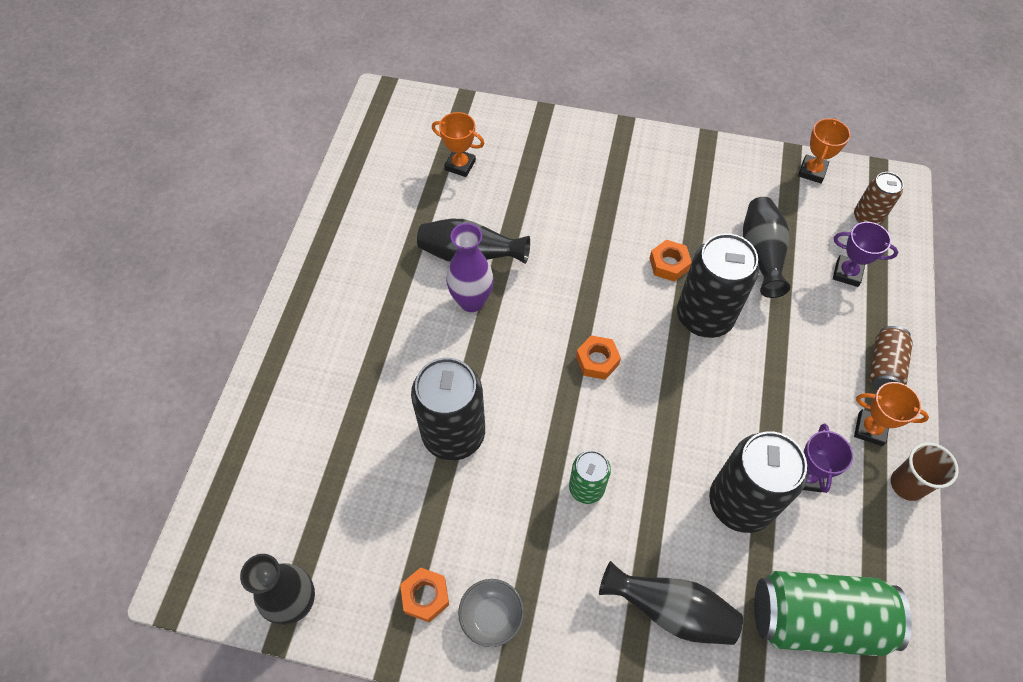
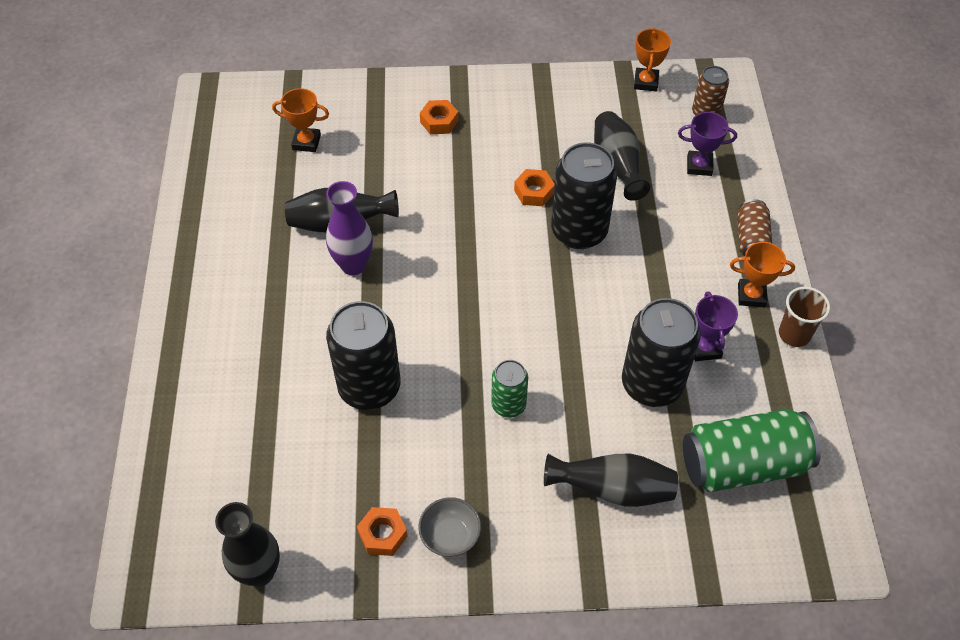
camera: 15 degrees left, 5 degrees down
orange nut [576,335,621,380] -> orange nut moved to [420,100,458,134]

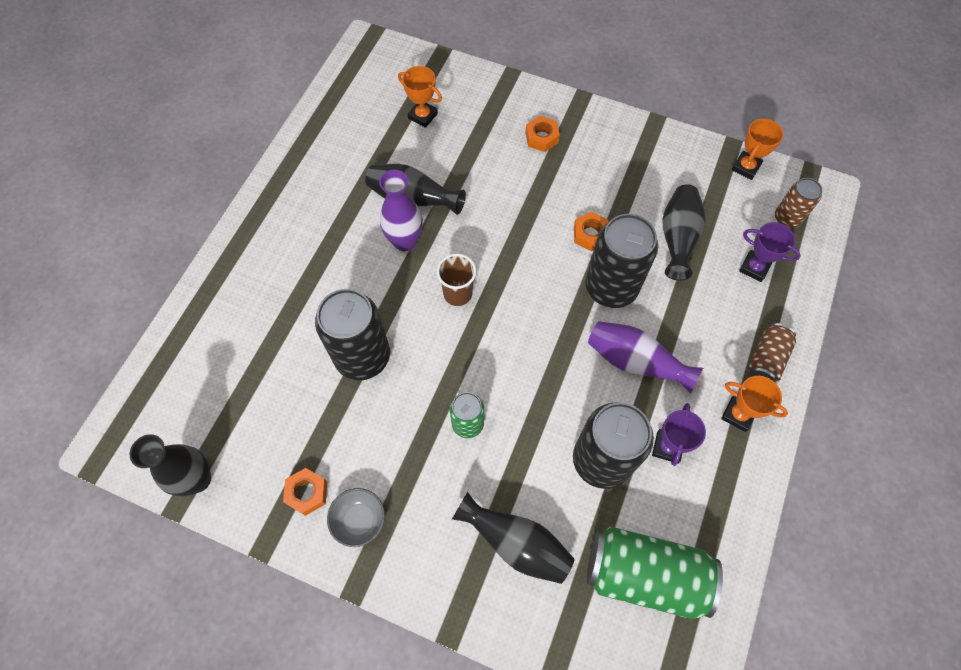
camera: 25 degrees right, 10 degrees up
brown cup [779,287,830,347] -> brown cup moved to [437,254,476,306]
none -> purple vase [588,321,703,393]

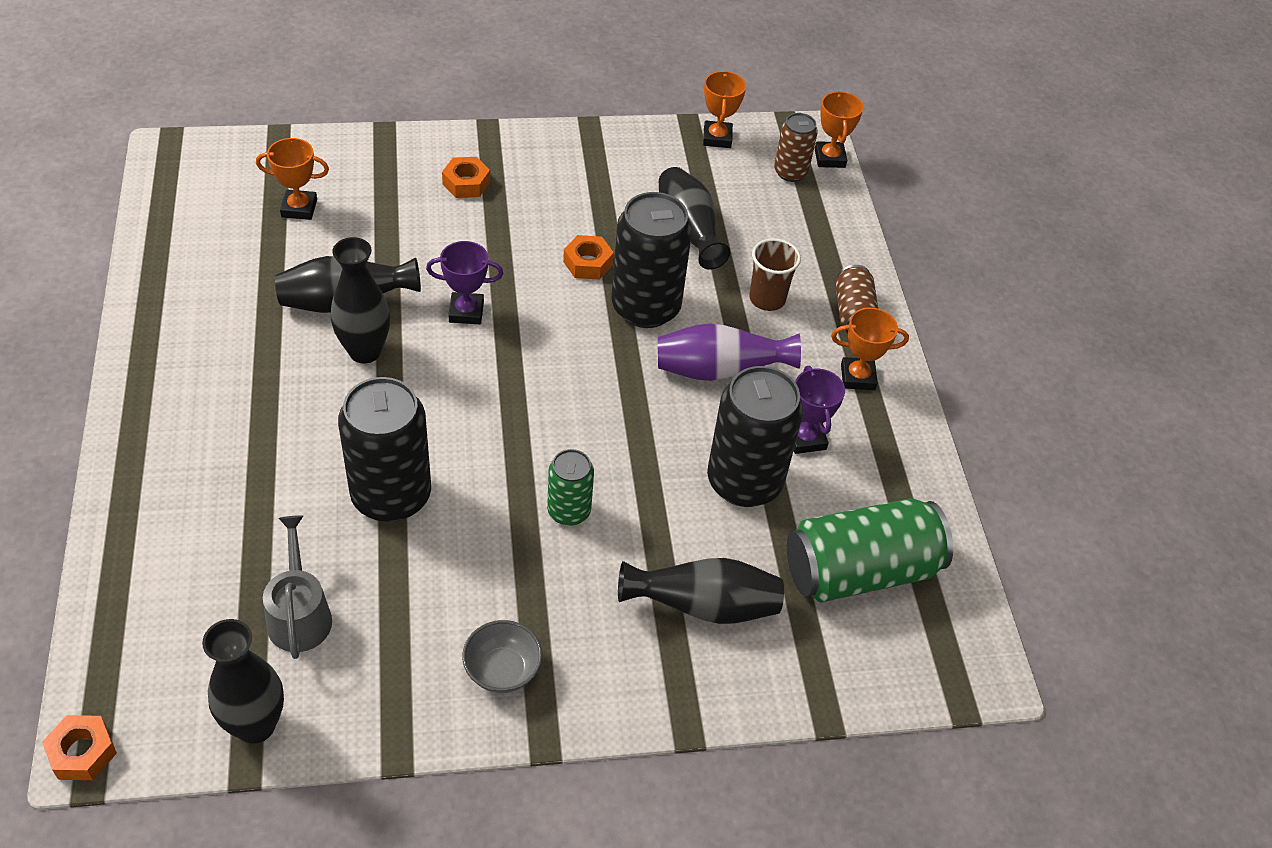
camera: 35 degrees left, 15 degrees down
orange nut [283,468,327,516] -> orange nut moved to [42,715,117,780]
purple vase [379,170,423,251] -> black vase [331,237,390,363]
brown cup [437,254,476,306] -> brown cup moved to [749,238,801,311]
purple trophy [739,222,801,282] -> purple trophy moved to [426,241,503,324]
none -> grey watering can [263,515,332,659]
none -> orange trophy [815,91,863,168]

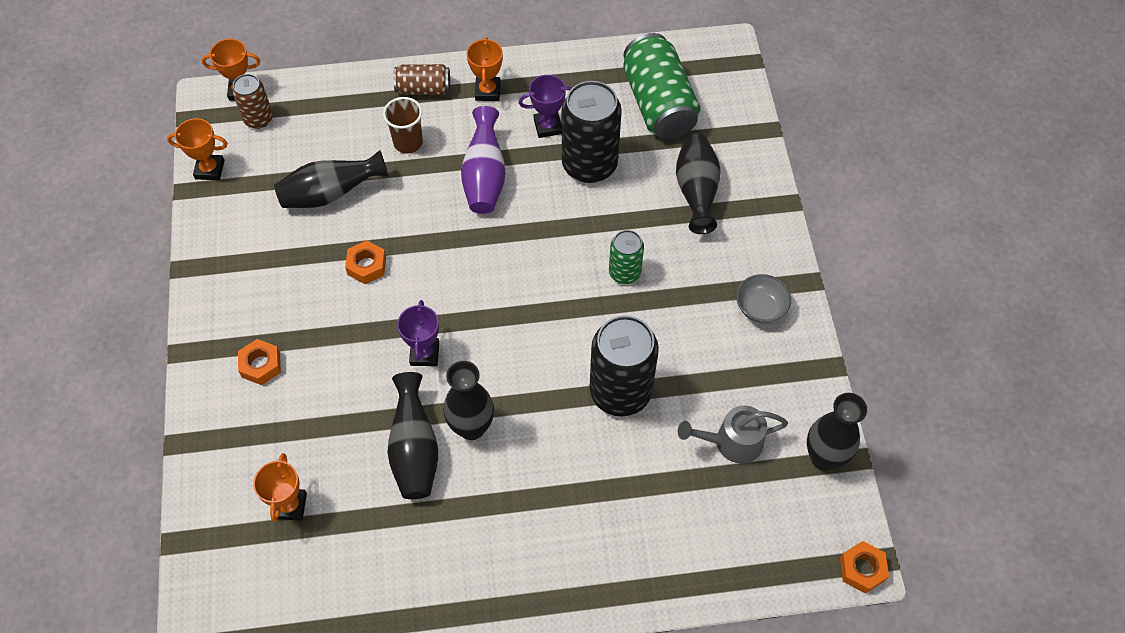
camera: 85 degrees left, 10 degrees up
black can [611,192,692,328] -> none

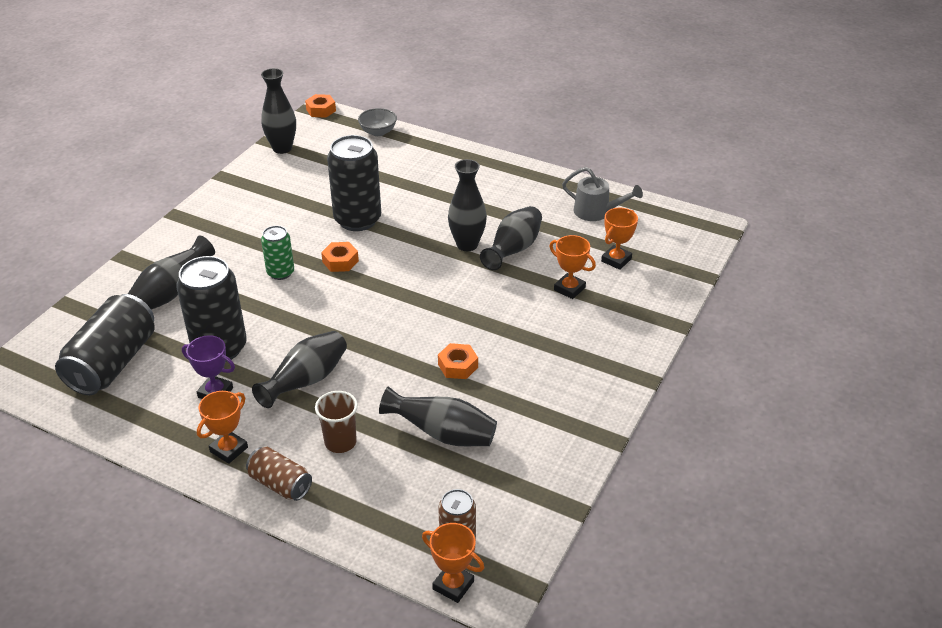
camera: 145 degrees left, 20 degrees down
orange trophy [167,118,228,180] -> orange trophy moved to [549,235,596,299]
orange nut [238,339,281,385] -> orange nut moved to [321,242,359,272]
purple trophy [397,300,439,366] -> none
purple vase [461,106,506,214] -> black vase [252,331,347,408]
green can [623,33,700,139] -> black can [55,294,155,395]
grey watering can [678,405,788,464] -> grey watering can moved to [562,167,643,221]
grey bowl [736,274,791,324] -> grey bowl moved to [358,108,397,136]

